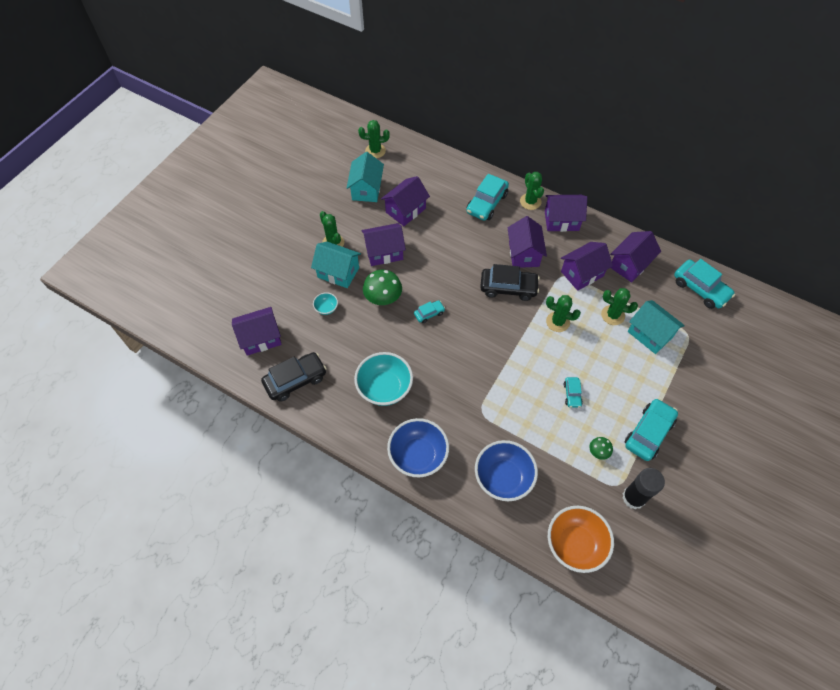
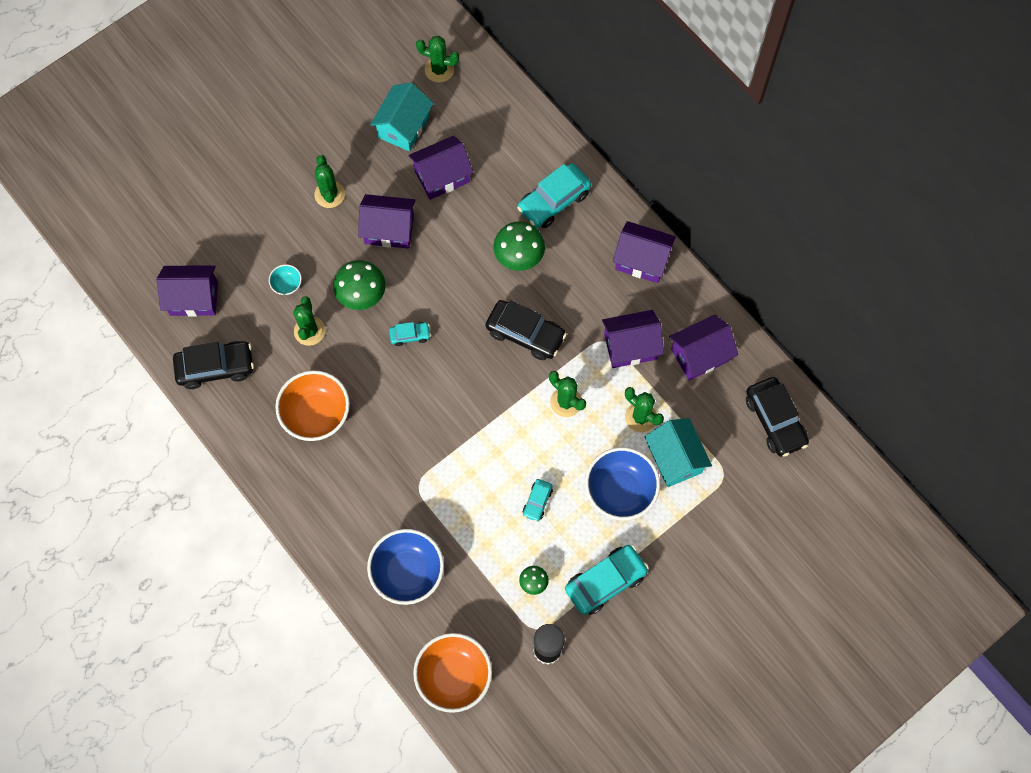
camera: 20 degrees right, 10 degrees up
turquoise house [311,242,361,288] -> none
turquoise bowl [354,352,413,406] -> orange bowl [275,370,350,441]
blue bowl [387,418,449,477] -> blue bowl moved to [585,447,660,520]
purple house [508,216,547,268] -> none
green cactus [520,172,544,210] -> green cactus moved to [293,296,325,346]
turquoise car [674,259,735,309] -> black car [746,377,809,457]
none -> green mushroom [493,221,545,271]

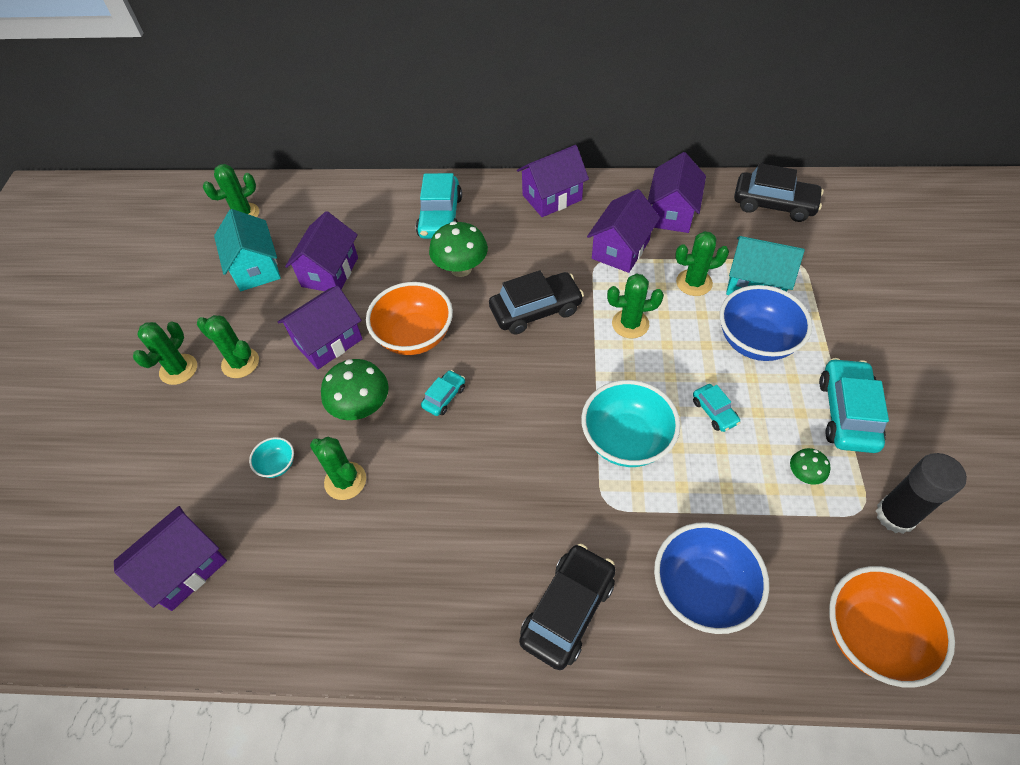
camera: 45 degrees left, 15 degrees down
black car [173,341,254,389] -> black car moved to [519,544,616,670]
orange bowl [275,370,350,441] -> orange bowl moved to [366,282,453,355]
none -> green cactus [133,321,197,385]
none -> turquoise bowl [581,380,680,467]

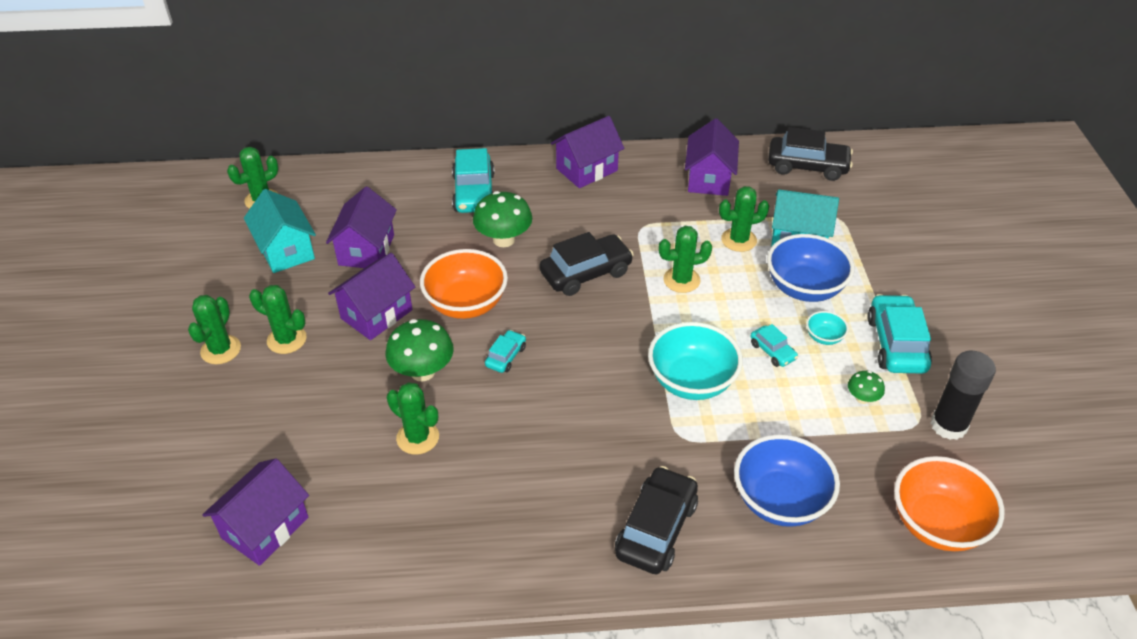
camera: 10 degrees left, 10 degrees down
turquoise bowl [249,437,294,478] -> turquoise bowl moved to [806,311,849,345]
purple house [587,189,660,273] -> none

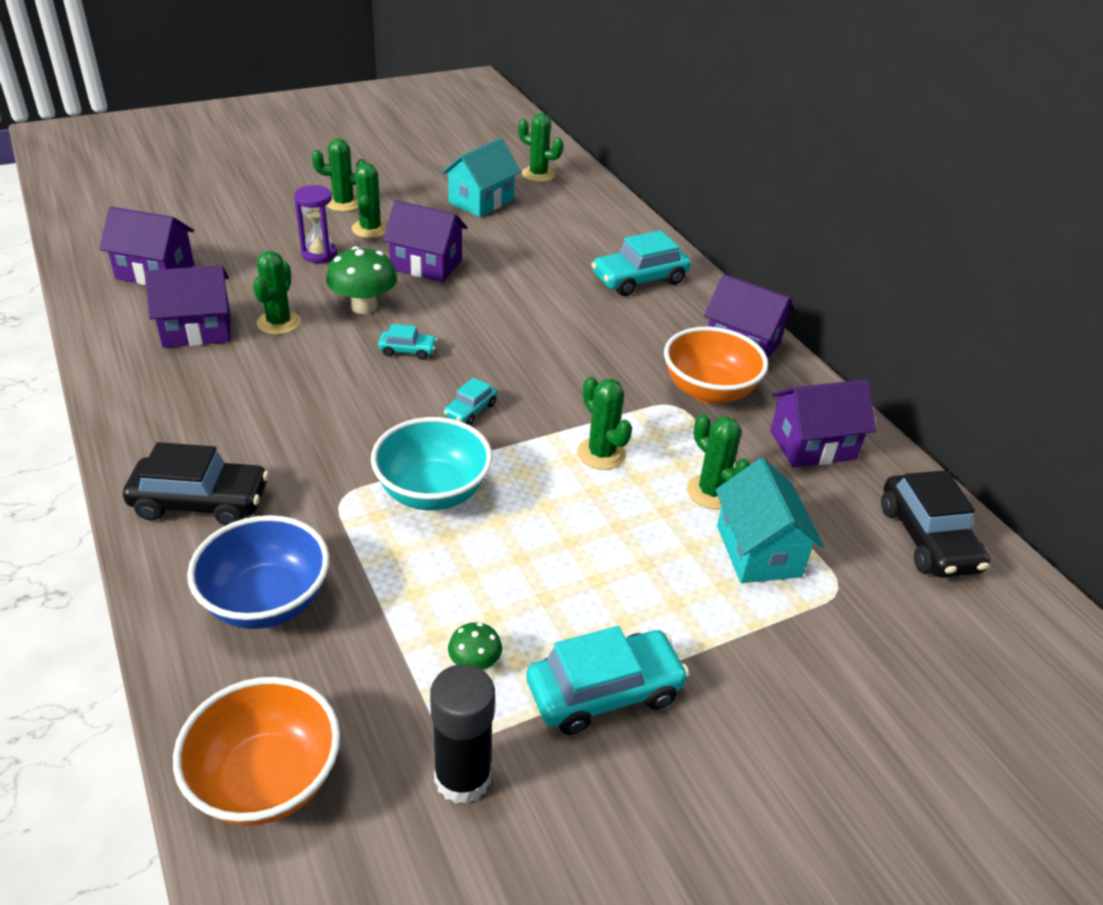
camera: 65 degrees right, 5 degrees down
purple house [326,186,397,268] -> purple house moved to [144,265,231,348]
orange bowl [420,249,508,319] -> orange bowl moved to [664,327,768,404]
green mushroom [473,191,532,247] -> none
black car [540,232,634,296] -> none
turquoise car [750,324,798,367] -> turquoise car moved to [444,377,497,425]
blue bowl [767,234,855,302] -> none
turquoise bowl [806,311,849,345] -> none
none -> purple hourglass [294,185,337,263]

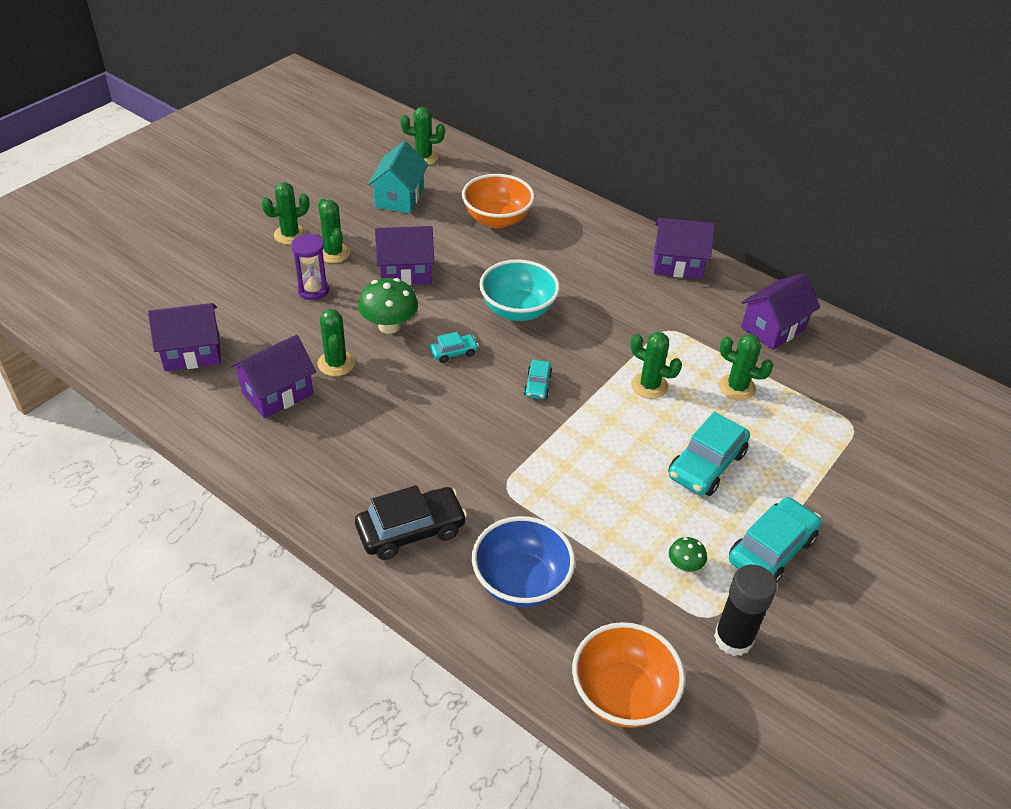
camera: 25 degrees left, 5 degrees up
turquoise bowl [371,417,492,510] -> turquoise bowl moved to [479,259,560,321]
turquoise car [591,230,691,296] -> turquoise car moved to [668,412,750,496]
orange bowl [664,327,768,404] -> orange bowl moved to [462,174,535,228]
turquoise house [715,458,824,583] -> none
black car [881,470,990,578] -> none

